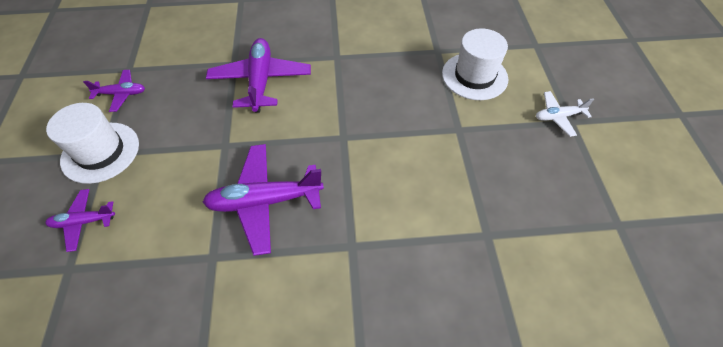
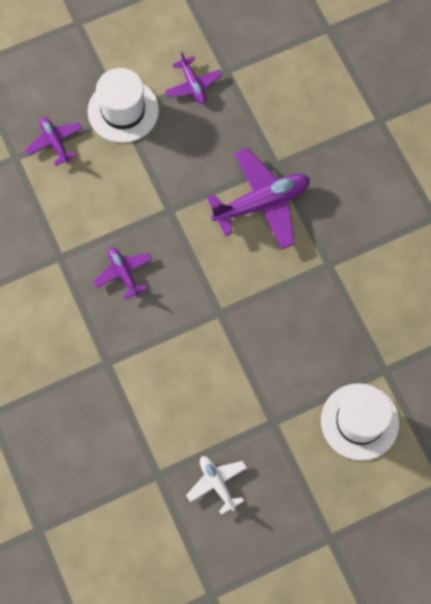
camera: 70 degrees right, 15 degrees up
purple plane [203,144,324,256] -> purple plane [93,247,152,300], size x0.54
white plane [536,91,594,137] -> white plane moved to [186,456,247,515]

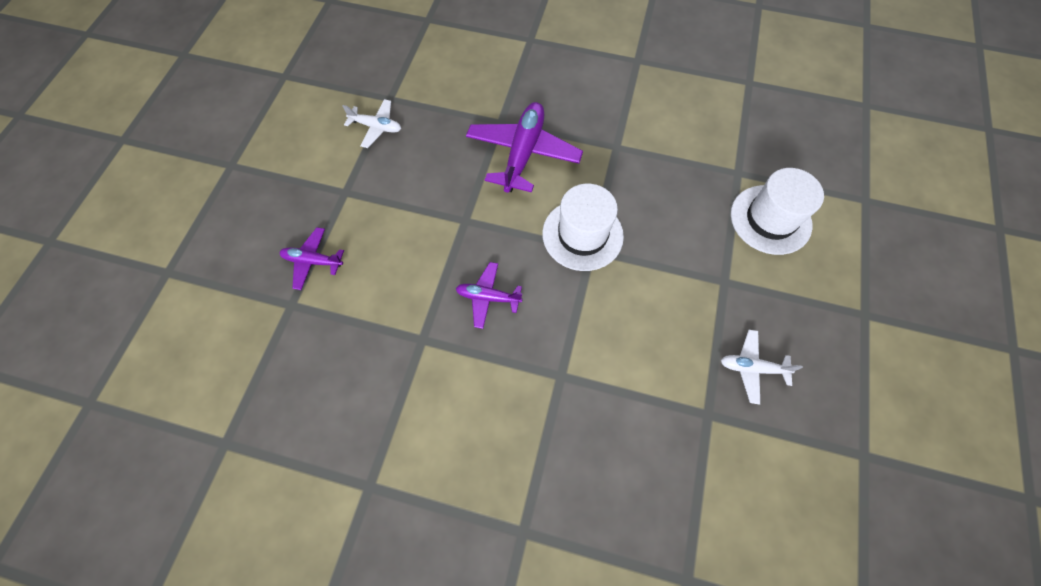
camera: 50 degrees left, 5 degrees down
white hat [88,68,159,143] -> white hat moved to [542,184,624,271]
purple plane [165,52,222,104] -> white plane [343,99,401,148]

